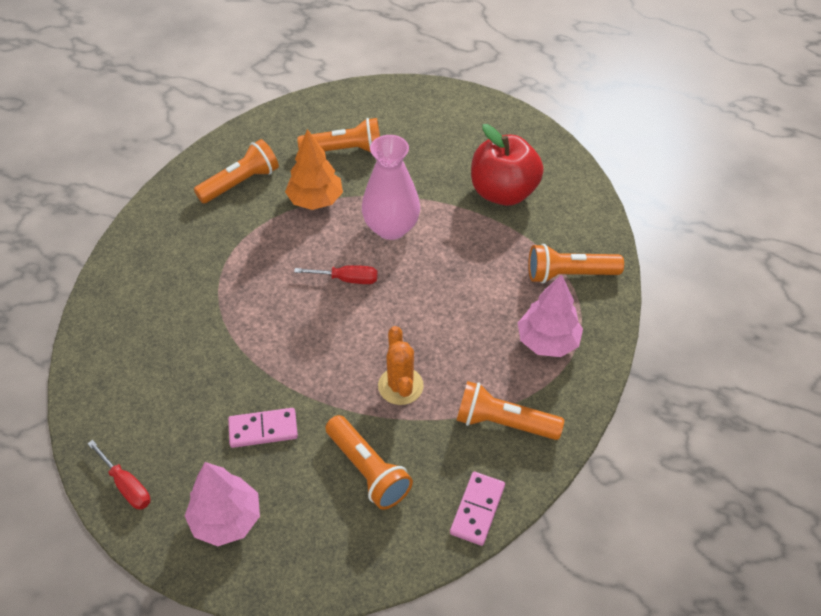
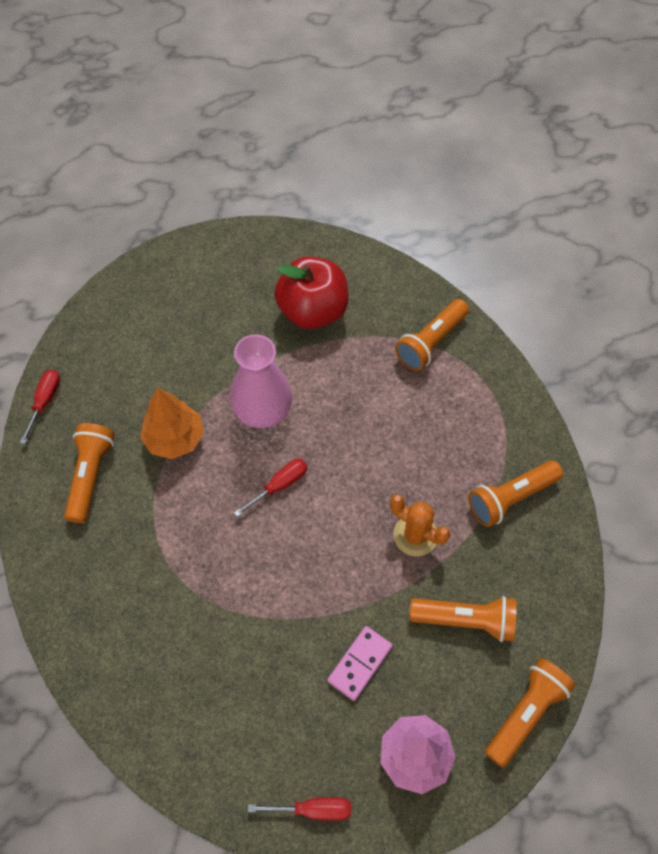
camera: 45 degrees left, 10 degrees up
orange flashlight [297,118,380,152] -> orange flashlight moved to [485,658,575,768]
pink domino [450,472,505,546] -> none
pink tree [518,274,583,357] -> none
none -> red screwdriver [20,370,60,444]

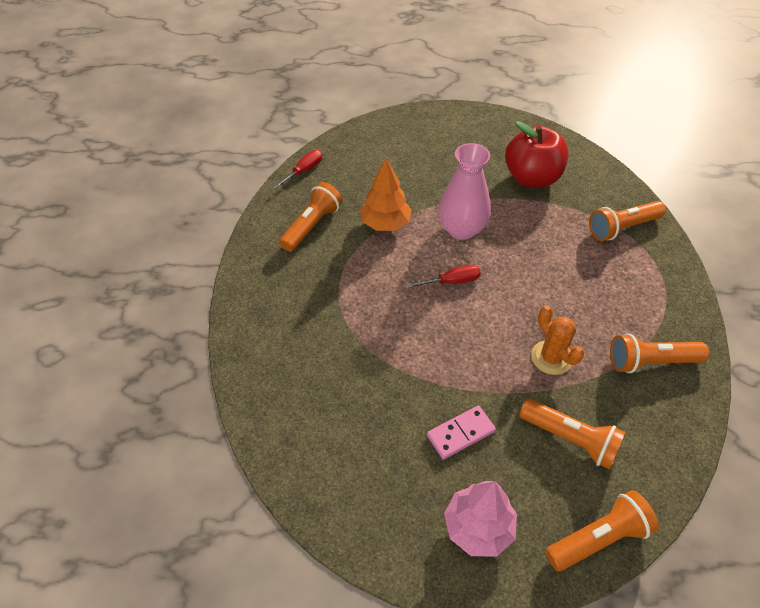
camera: 25 degrees right, 10 degrees down
red screwdriver [248,797,351,821] -> none

